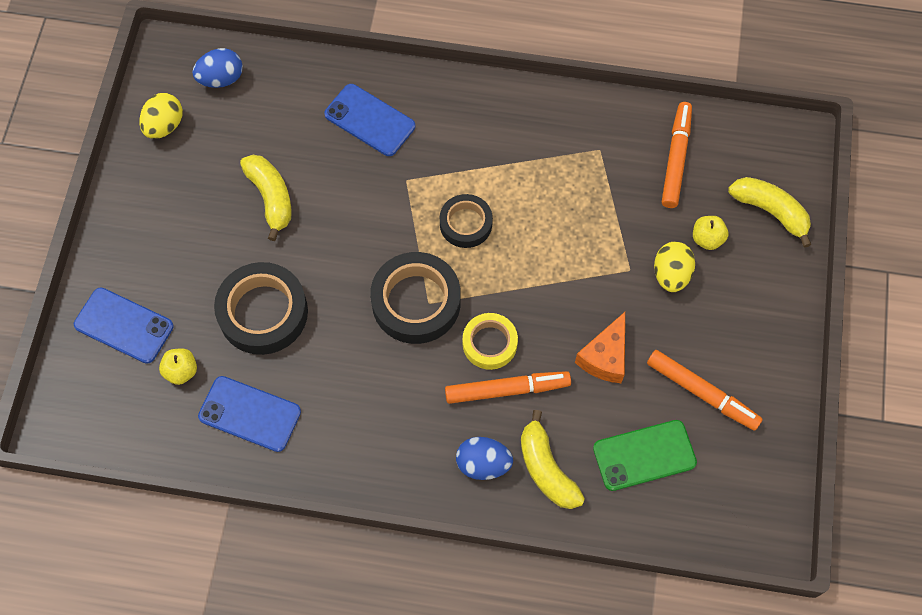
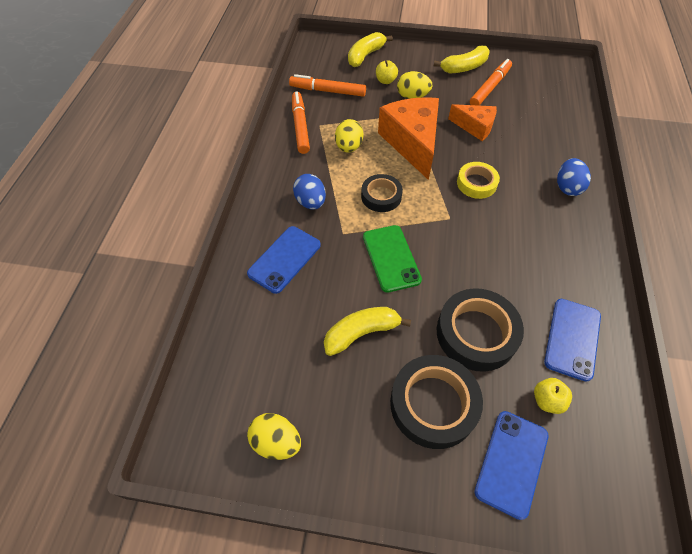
camera: 90 degrees left, 10 degrees down
blue egg [192,48,243,88] -> blue egg moved to [293,174,326,209]
black tape [370,252,461,344] -> black tape moved to [390,355,483,449]
orange marker [445,371,571,404] -> orange marker moved to [292,92,310,154]
yellow banana [521,410,585,509] -> yellow banana moved to [434,46,490,73]
green phone [593,420,697,491] -> green phone moved to [363,225,422,293]
none -> yellow egg [335,119,364,153]
none -> orange cheese [378,97,439,180]

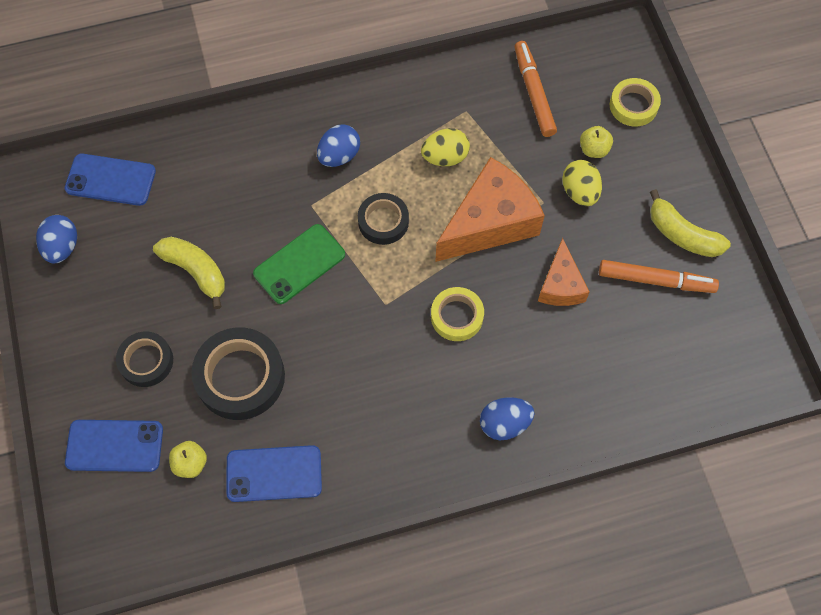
camera: 65 degrees right, 10 degrees up
blue phone [247,226,321,294] -> blue phone moved to [64,154,156,206]
yellow egg [247,413,301,460] -> blue egg [36,215,77,263]
orange marker [292,92,310,154] -> none
yellow banana [348,32,393,67] -> yellow tape [610,78,661,126]
black tape [390,355,483,449] -> black tape [116,331,173,387], size x0.61

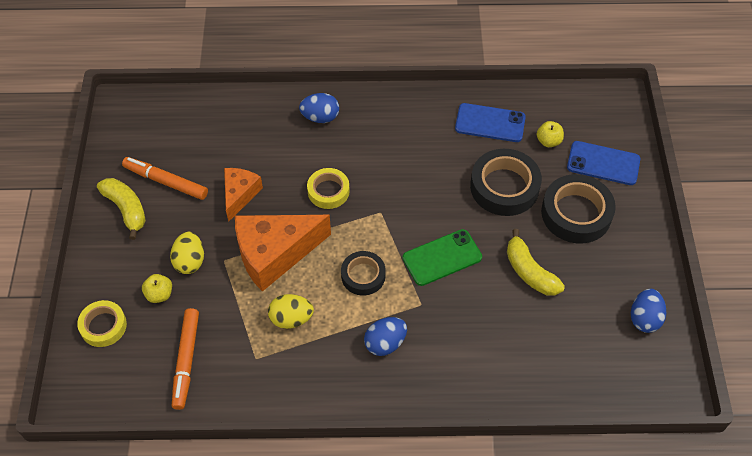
camera: 165 degrees left, 10 degrees down
blue phone [64,154,156,206] -> none
black tape [116,331,173,387] -> black tape [541,174,616,243], size x1.65

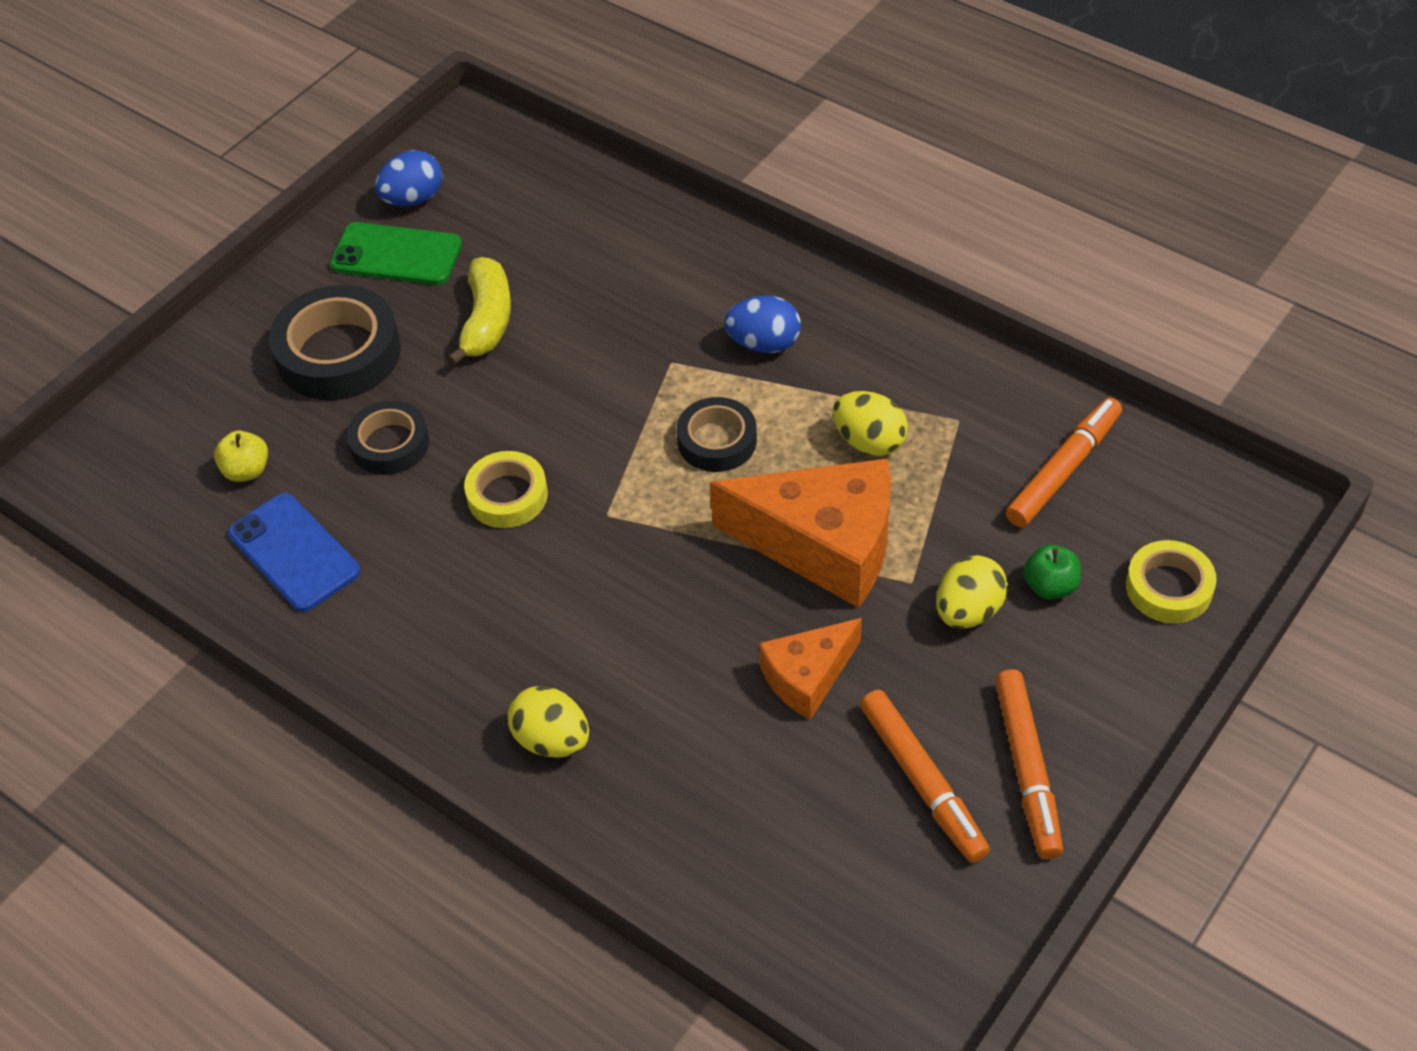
camera: 140 degrees left, 5 degrees down
yellow banana [97,178,146,240] -> orange marker [995,669,1063,859]
yellow apple [142,274,172,303] -> green apple [1024,545,1081,600]
blue egg [299,93,339,123] -> yellow egg [508,686,589,758]
yellow tape [307,168,350,209] -> yellow tape moved to [464,451,548,528]
green phone [403,229,482,286] -> green phone moved to [330,222,462,285]
black tape [470,149,542,216] -> black tape [347,401,429,475], size x0.61
blue phone [567,141,640,185] -> none

